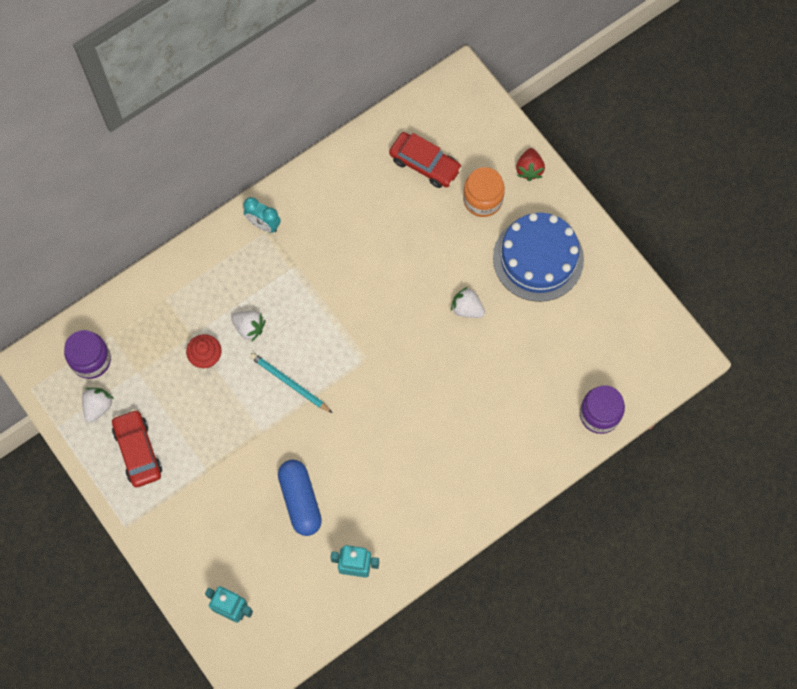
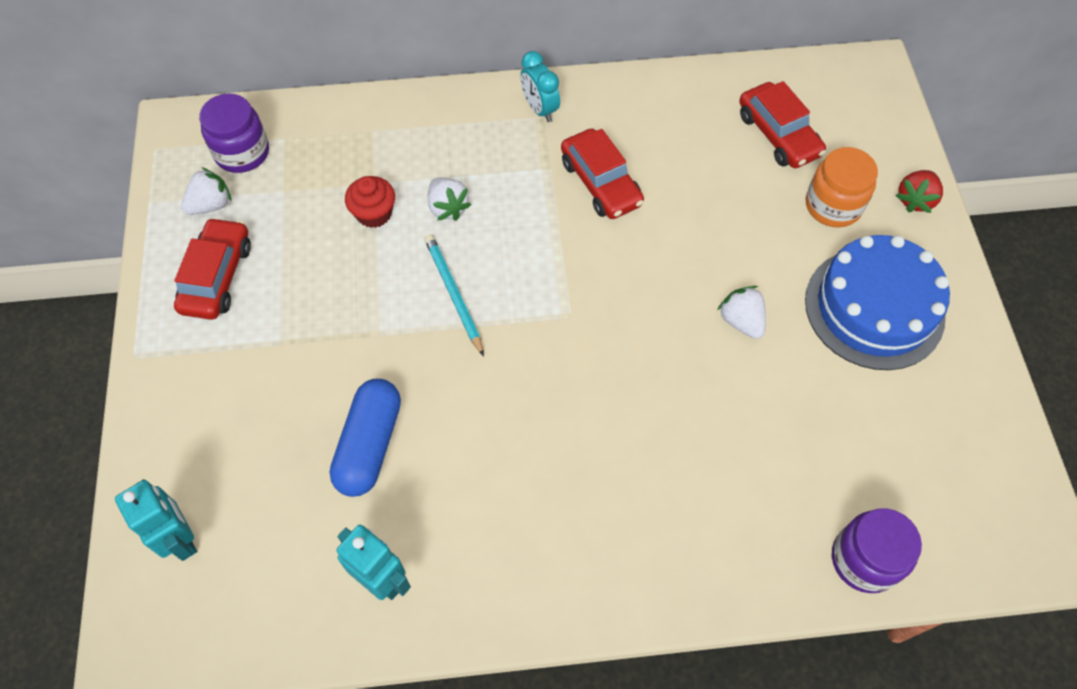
camera: 30 degrees right, 10 degrees down
none -> red car [561,128,644,219]

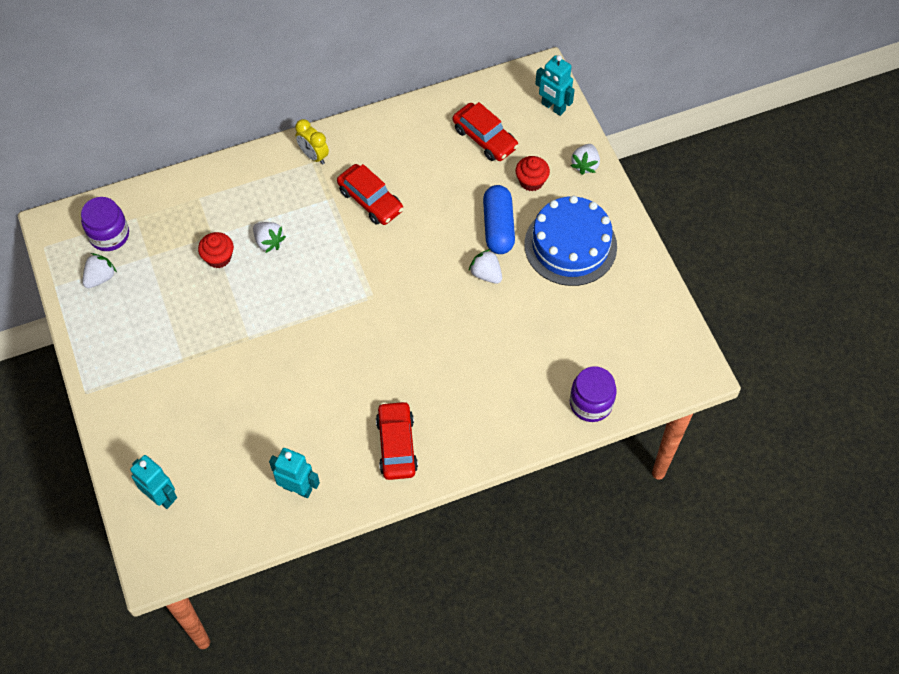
camera: 15 degrees left, 0 degrees up
red car [174,217,251,320] -> red car moved to [376,401,418,480]
blue capsule [330,379,401,497] -> blue capsule moved to [483,185,515,254]
turquoise pencil [424,234,484,356] -> none
turquoise clock [520,51,560,122] -> yellow clock [295,119,329,164]
orange jar [806,147,878,228] -> red cupcake [515,156,550,191]
red strawberry [895,170,943,213] -> white strawberry [571,144,600,175]
none -> turquoise robot [535,55,575,116]

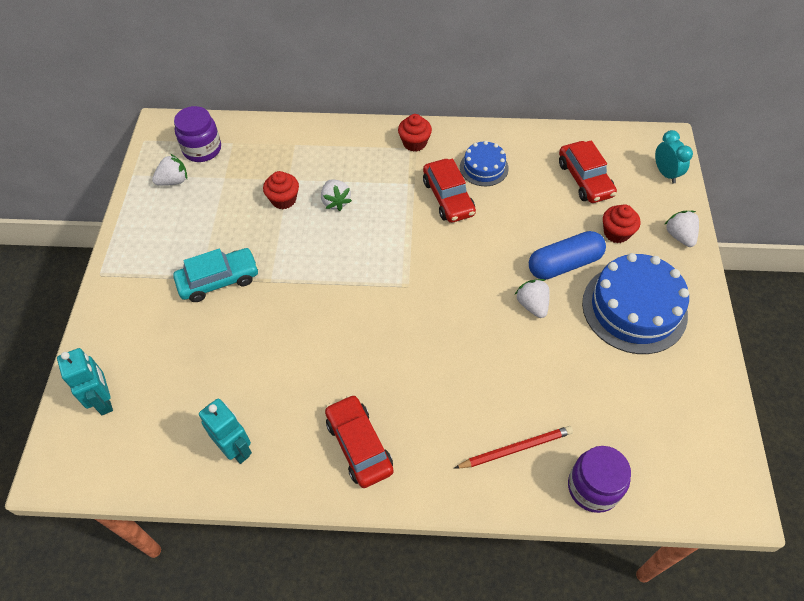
camera: 25 degrees right, 5 degrees down
yellow clock [295,119,329,164] -> red cupcake [398,114,432,152]
red car [376,401,418,480] -> red car turned 45 degrees counterclockwise [325,394,394,488]
blue capsule [483,185,515,254] -> blue capsule turned 45 degrees clockwise [529,231,606,280]
turquoise robot [535,55,575,116] -> turquoise clock [655,130,693,184]
white strawberry [571,144,600,175] -> white strawberry turned 120 degrees clockwise [664,211,699,247]
none -> turquoise car [173,248,259,302]
none -> red pencil [455,426,573,469]
none -> blue cake [460,141,509,186]

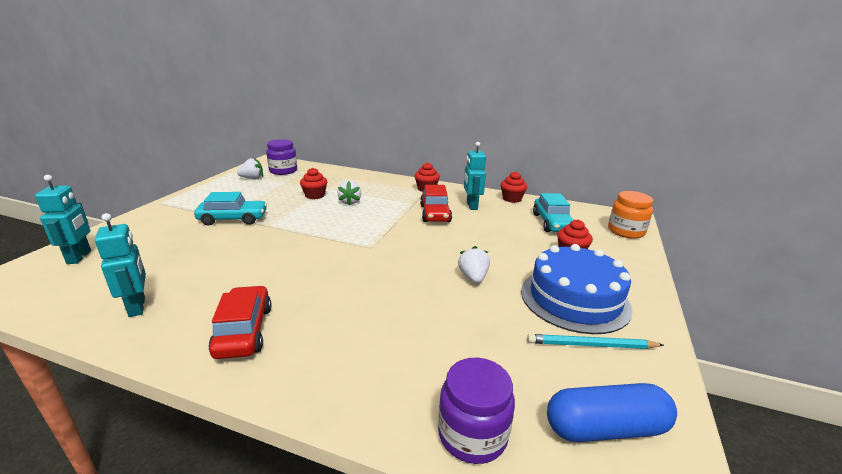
camera: 15 degrees right, 30 degrees down
red pencil [455,426,573,469] -> none
blue cake [460,141,509,186] -> turquoise robot [464,142,486,210]
blue capsule [529,231,606,280] -> blue capsule moved to [547,383,677,442]
red car [559,140,617,203] -> turquoise car [533,193,573,232]
turquoise clock [655,130,693,184] -> orange jar [608,191,654,239]
white strawberry [664,211,699,247] -> none
none -> red cupcake [501,171,527,203]
none -> turquoise pencil [527,334,664,349]

